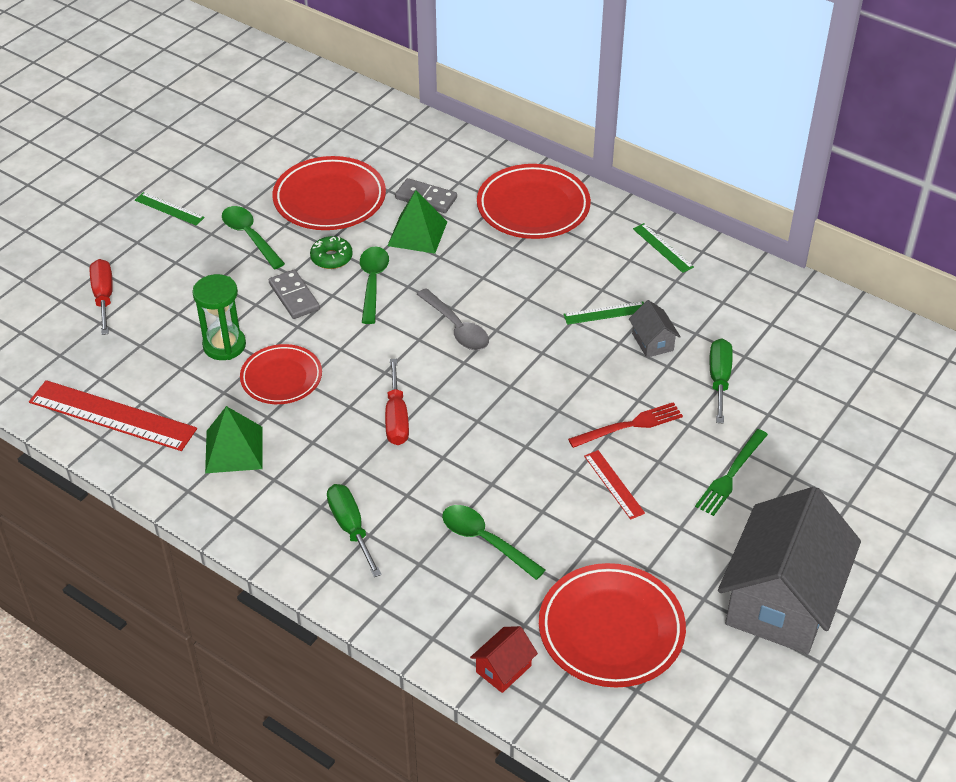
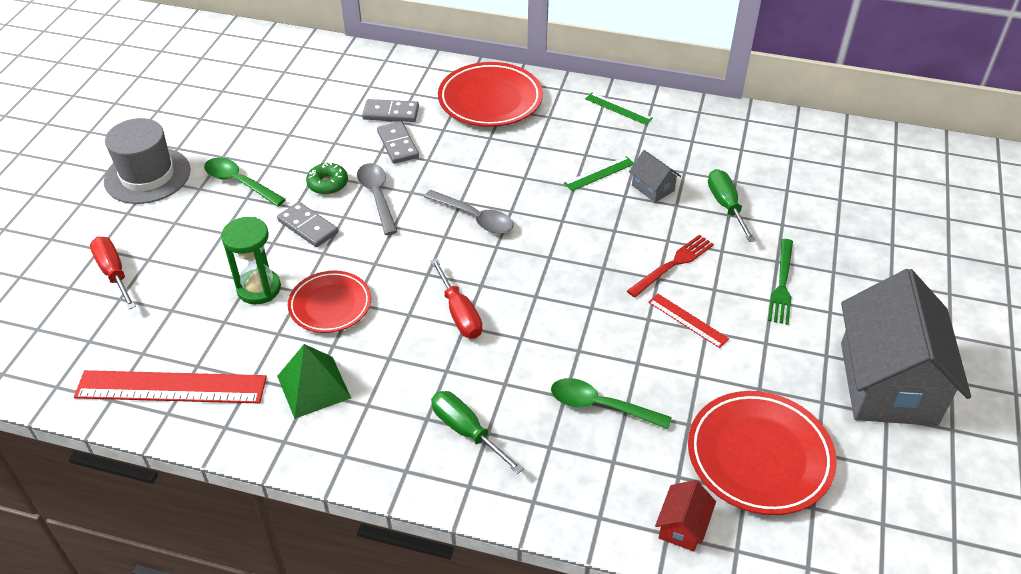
camera: 20 degrees left, 0 degrees up
green ruler [135,192,205,225] -> grey hat [104,118,191,204]
red plate [272,156,386,230] -> none
green spoon [360,246,389,324] -> grey spoon [357,163,398,235]
green pyramid [387,190,447,254] -> grey domino [377,121,419,164]

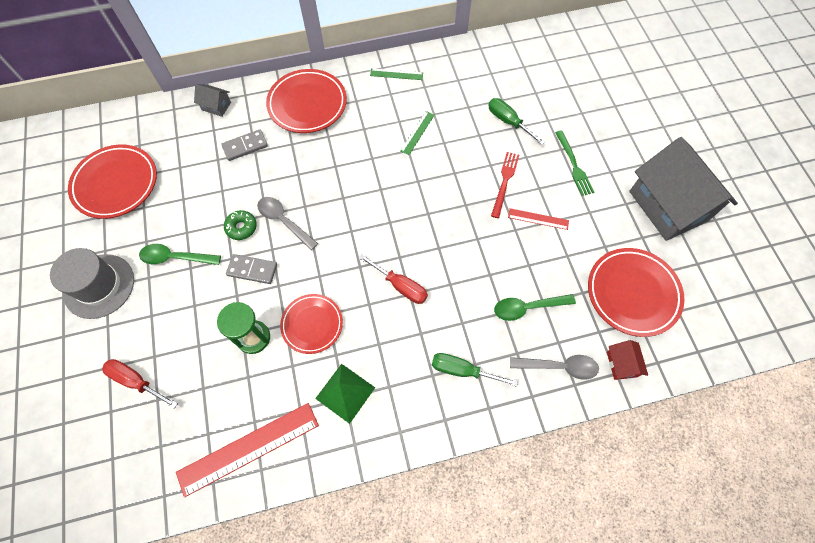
camera: 30 degrees left, 20 degrees up
grey domino [377,121,419,164] -> none
grey spoon [424,190,513,234] -> grey spoon moved to [510,355,599,380]
grey house [629,150,681,203] -> grey house moved to [194,84,231,117]
none -> red plate [68,144,157,219]

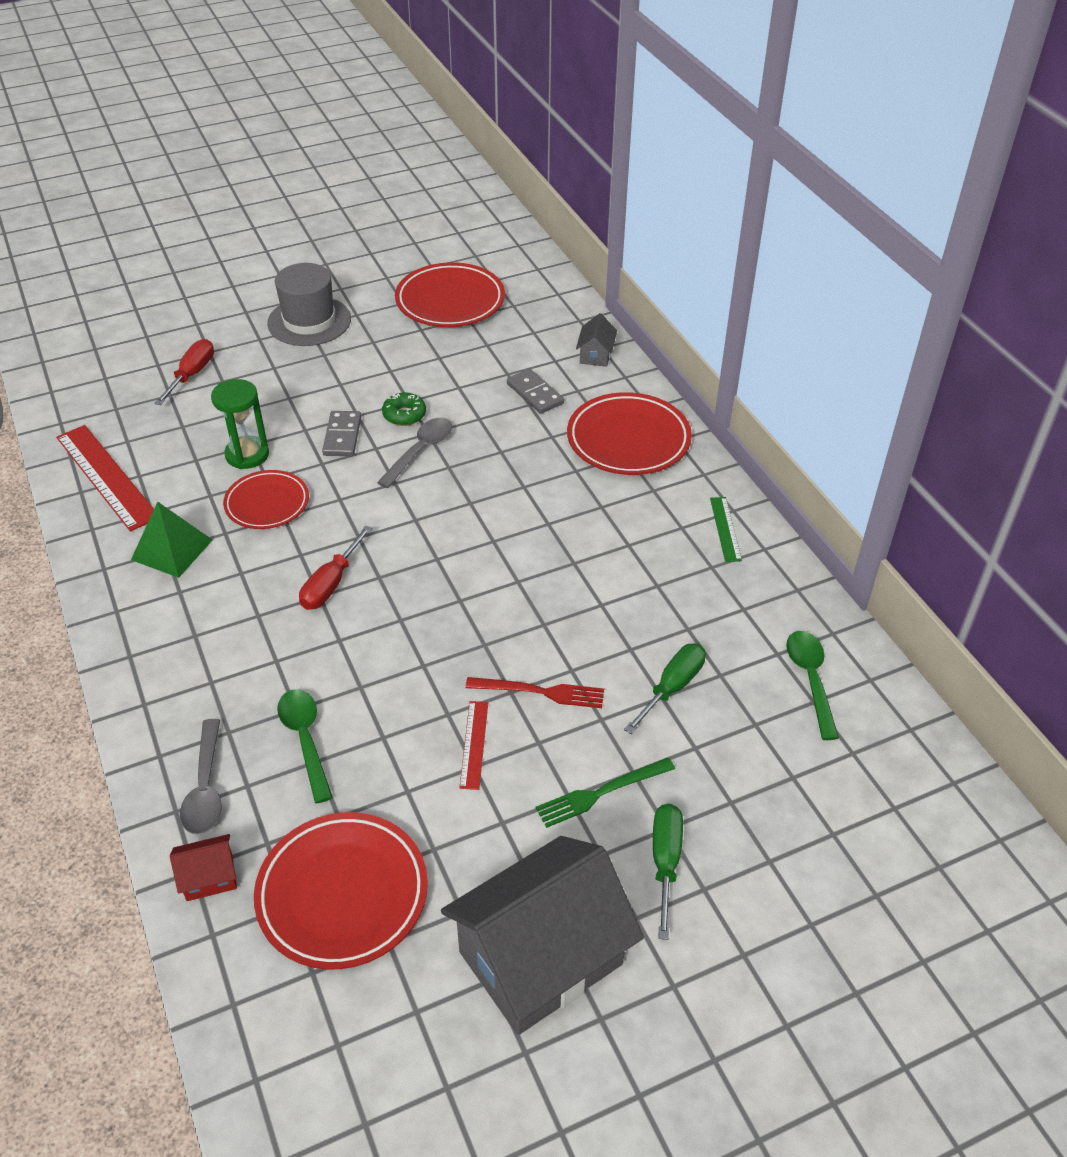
camera: 80 degrees right, 20 degrees down
green spoon [139,244,221,265] -> green spoon moved to [786,631,839,740]
green ruler [400,111,434,155] -> none
green screwdriver [432,353,518,387] -> green screwdriver moved to [653,804,683,940]

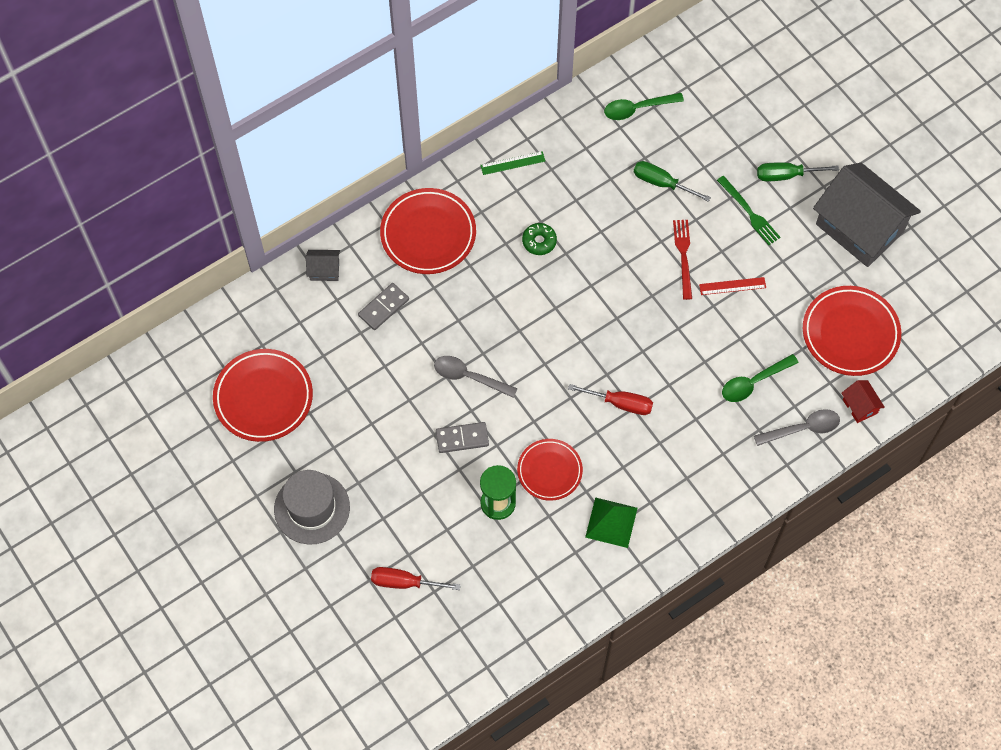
camera: 100 degrees left, 20 degrees up
red ruler [56,425,154,532] -> none
green donut [382,392,426,426] -> green donut moved to [522,223,557,255]

